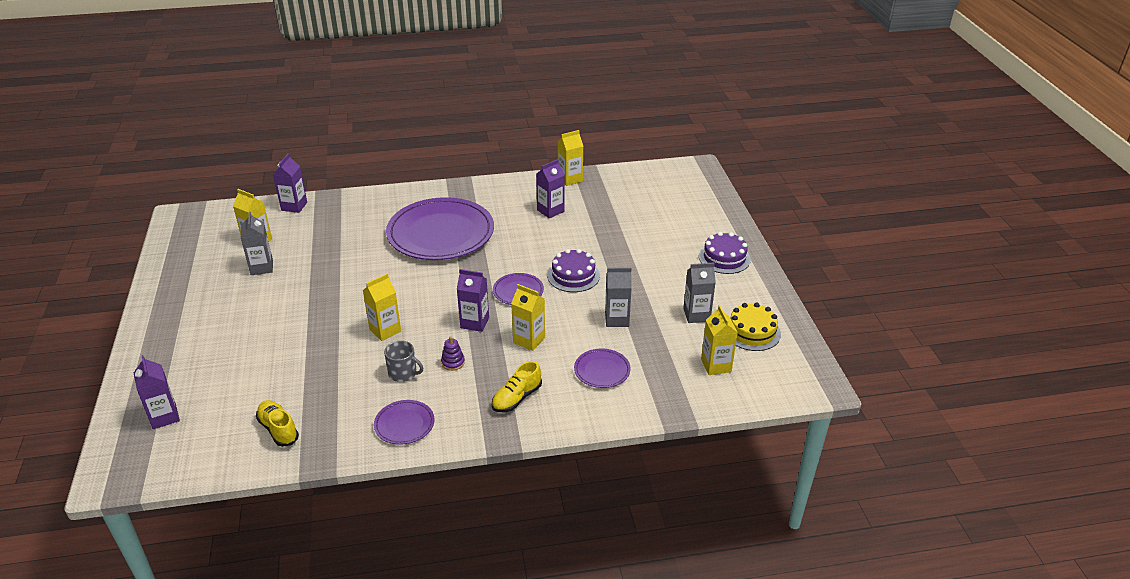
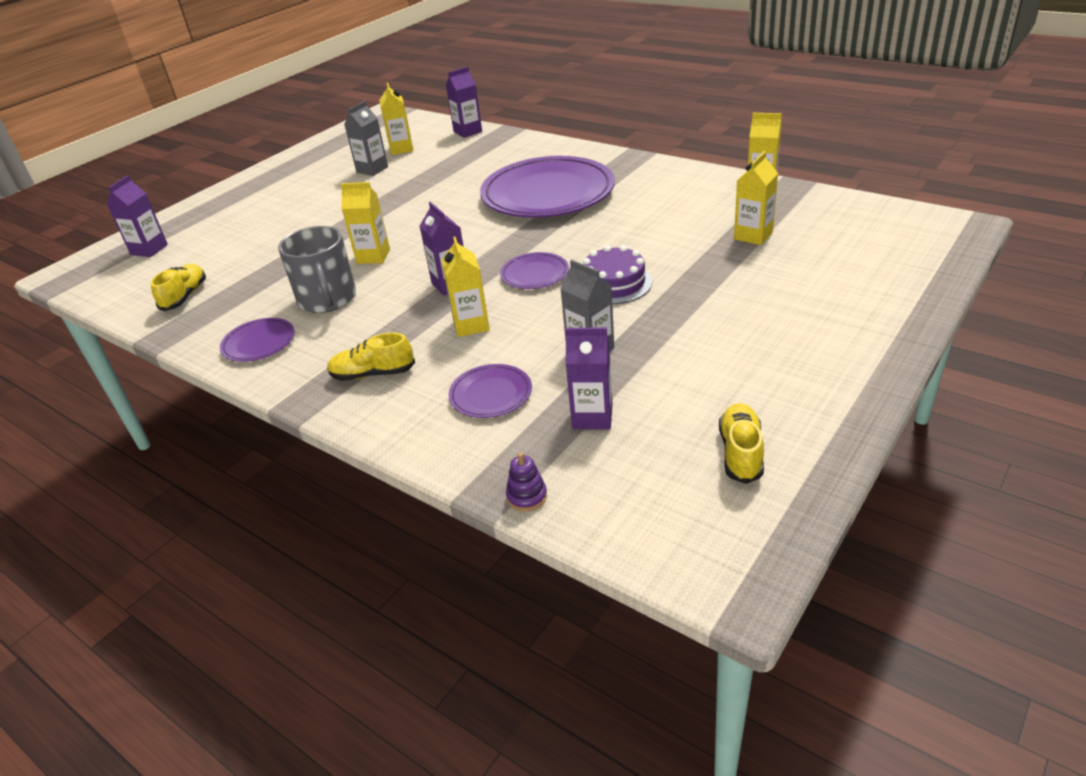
camera: 50 degrees right, 0 degrees up
grey mug [384,341,423,382] -> grey mug [278,226,356,313], size x1.71
purple stacking toy [441,336,465,371] -> purple stacking toy moved to [506,452,547,512]
purple carton [536,159,564,218] -> purple carton moved to [565,327,613,430]
grey carton [683,262,716,323] -> none
purple cake [699,232,751,274] -> none
yellow carton [701,305,738,375] -> yellow carton moved to [734,151,778,245]
yellow cake [730,302,781,351] -> yellow shoe [719,403,764,484]

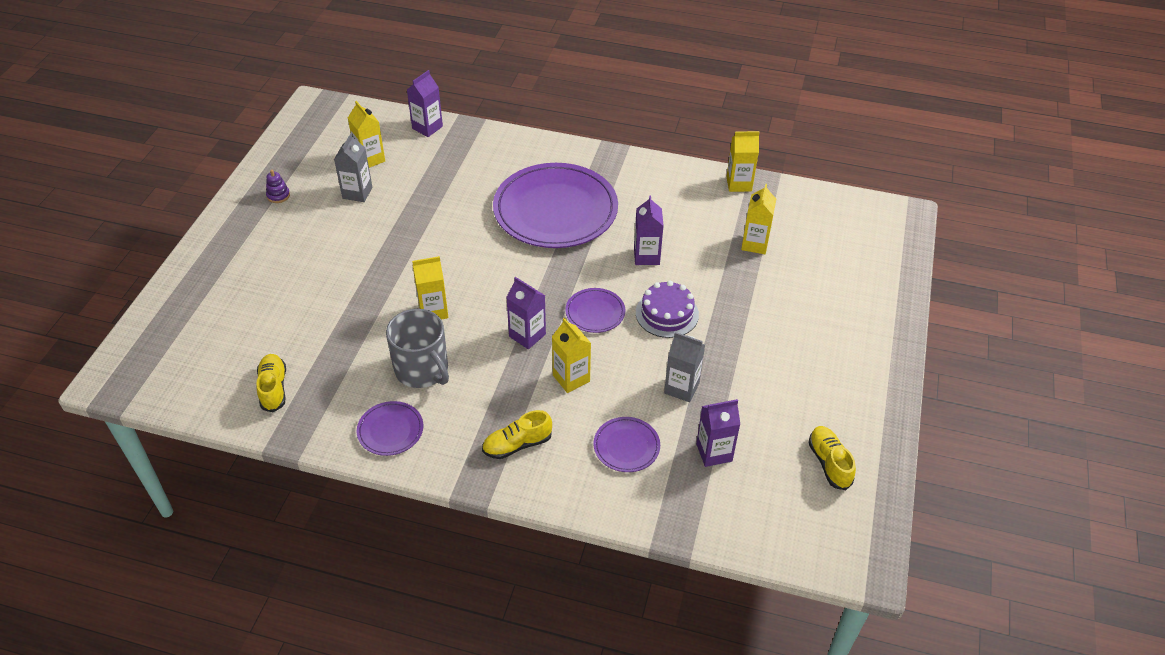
camera: 25 degrees left, 10 degrees up
purple carton [106,175,168,257] -> purple carton moved to [634,195,664,265]
purple stacking toy [506,452,547,512] -> purple stacking toy moved to [266,170,290,203]

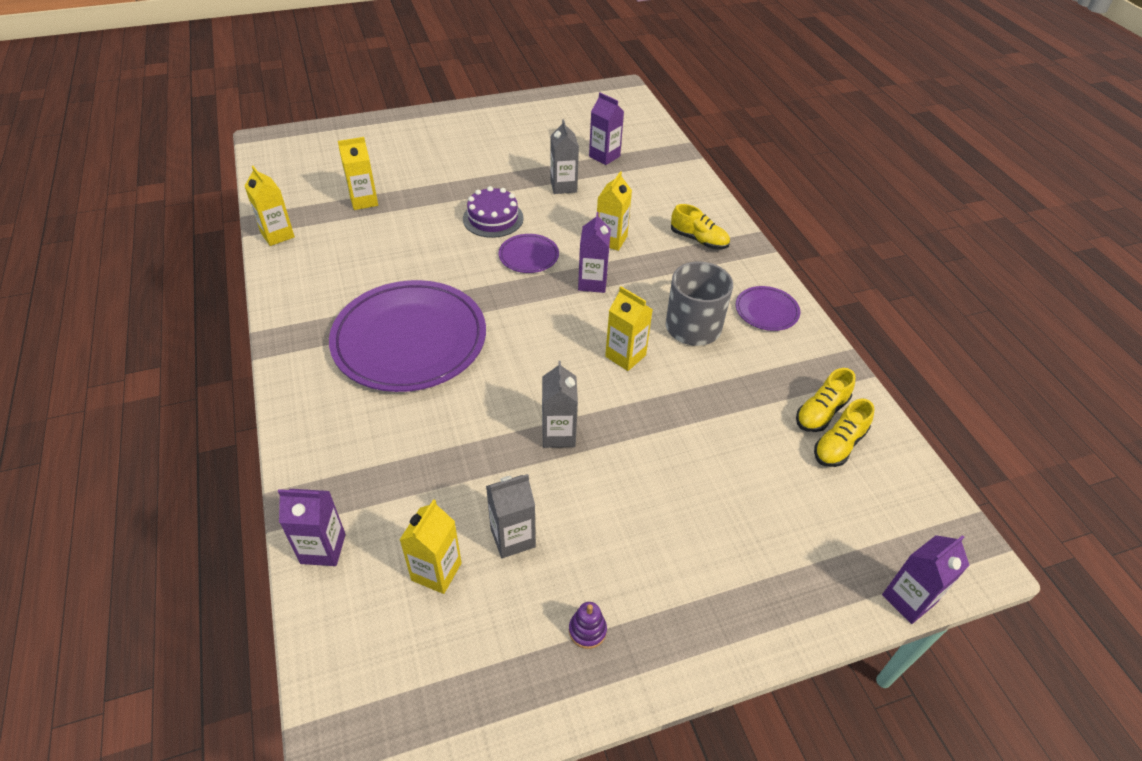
camera: 125 degrees left, 0 degrees up
purple plate [593,417,660,472] -> none
purple carton [634,195,664,265] -> purple carton moved to [882,535,969,624]
yellow shoe [808,426,856,490] -> yellow shoe moved to [814,399,874,467]
none -> grey carton [542,361,578,448]

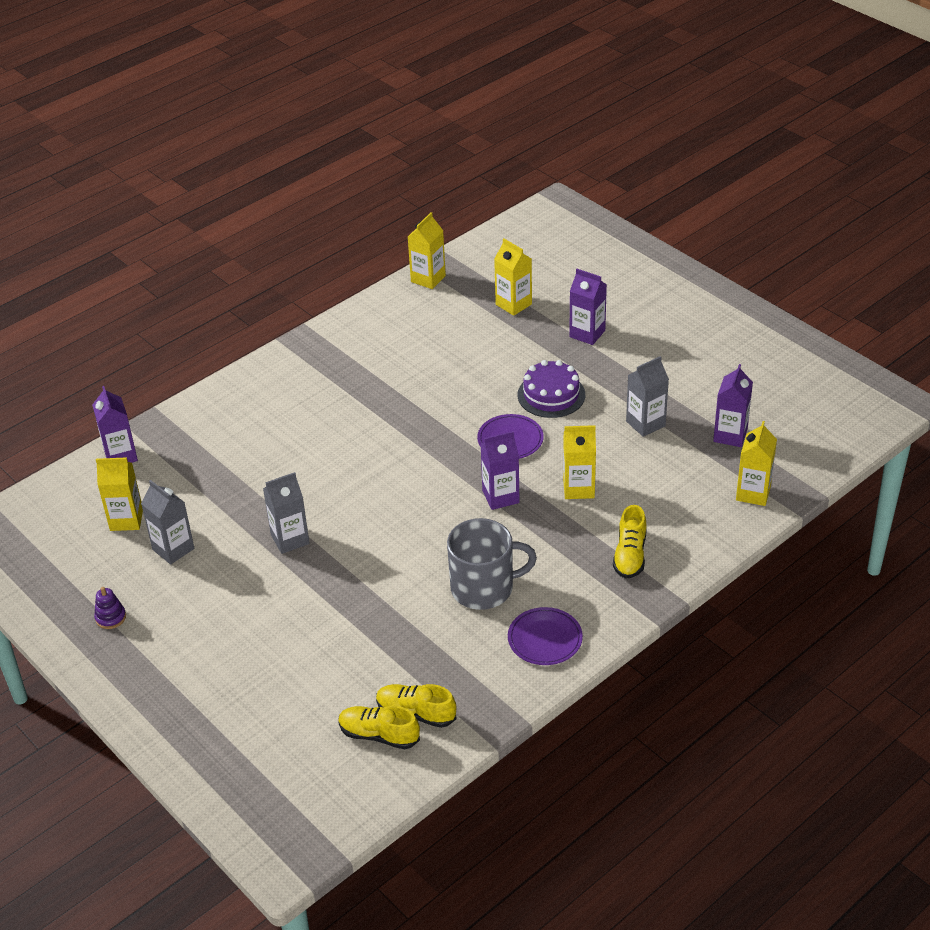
camera: 70 degrees right, 5 degrees down
purple plate [329,280,486,392] -> none
yellow carton [605,286,653,371] -> yellow carton moved to [736,421,777,506]
purple carton [882,535,969,624] -> purple carton moved to [569,269,607,345]

